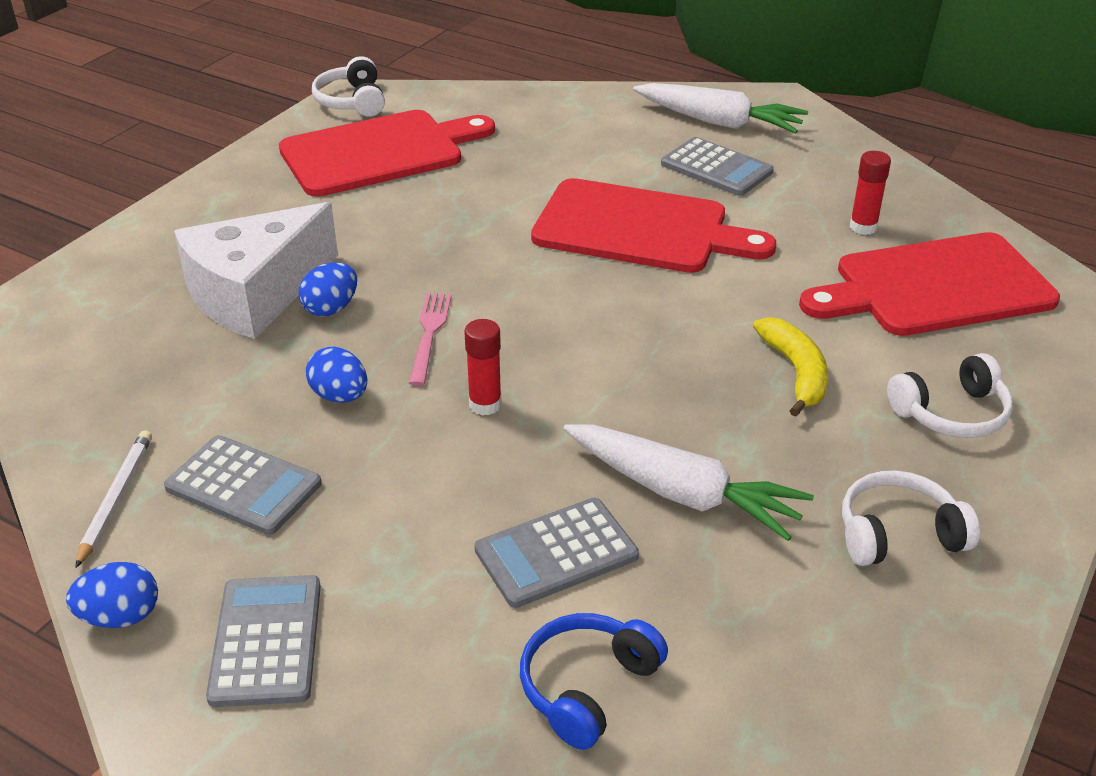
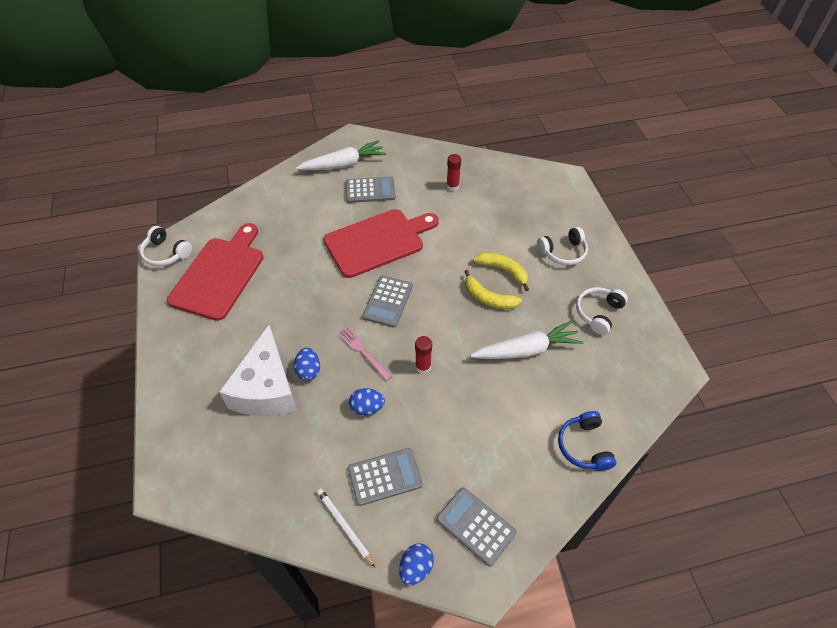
camera: 45 degrees left, 15 degrees up
grey calculator [474,498,639,608] -> grey calculator moved to [362,276,413,328]
red cutting board [799,232,1060,336] -> none
white headphones [887,353,1013,438] -> white headphones turned 45 degrees clockwise [537,227,588,265]
none -> yellow banana [464,270,522,309]

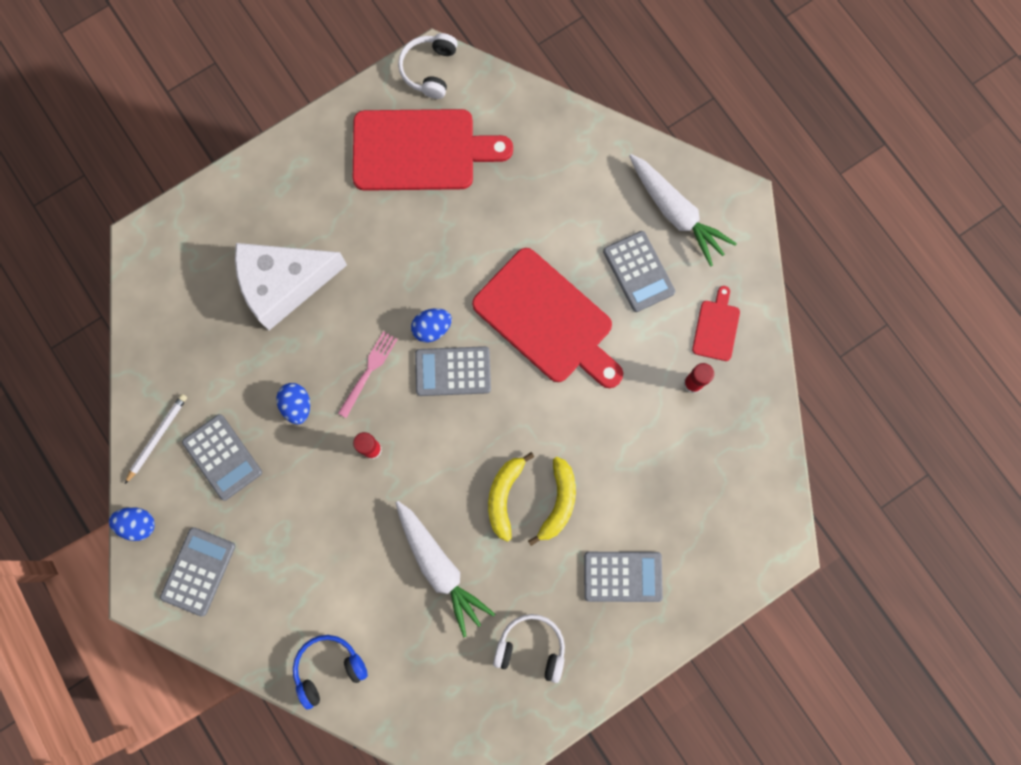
camera: 70 degrees right, 25 degrees up
blue egg [294,347,320,381] -> blue egg moved to [411,308,452,342]
white headphones [537,227,588,265] -> grey calculator [584,552,663,602]
none -> red cutting board [692,286,740,361]

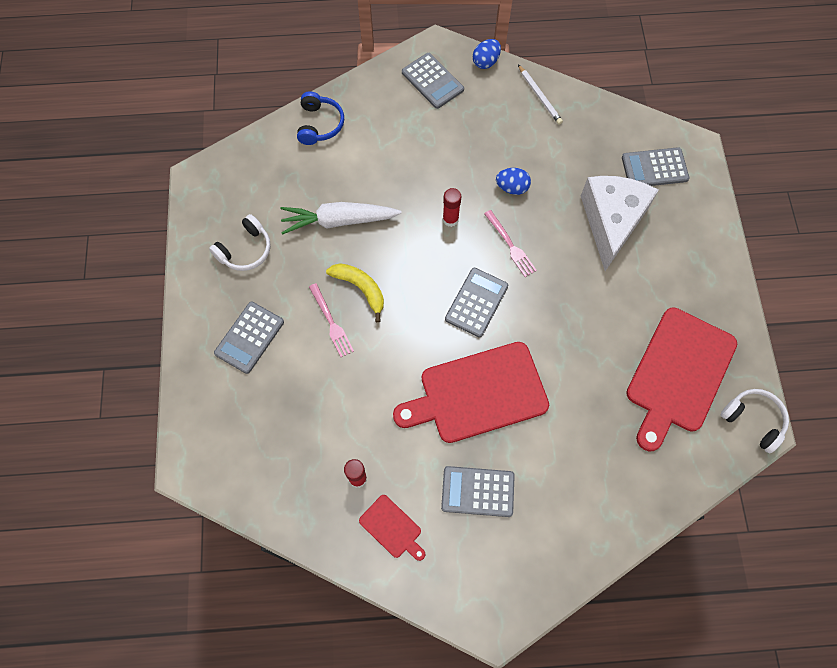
camera: 120 degrees right, 10 degrees down
grey calculator [182,414,262,500] -> grey calculator moved to [622,147,689,186]
blue egg [411,308,452,342] -> none
yellow banana [528,457,576,546] -> pink fork [309,283,354,357]
white carrot [629,154,737,267] -> none

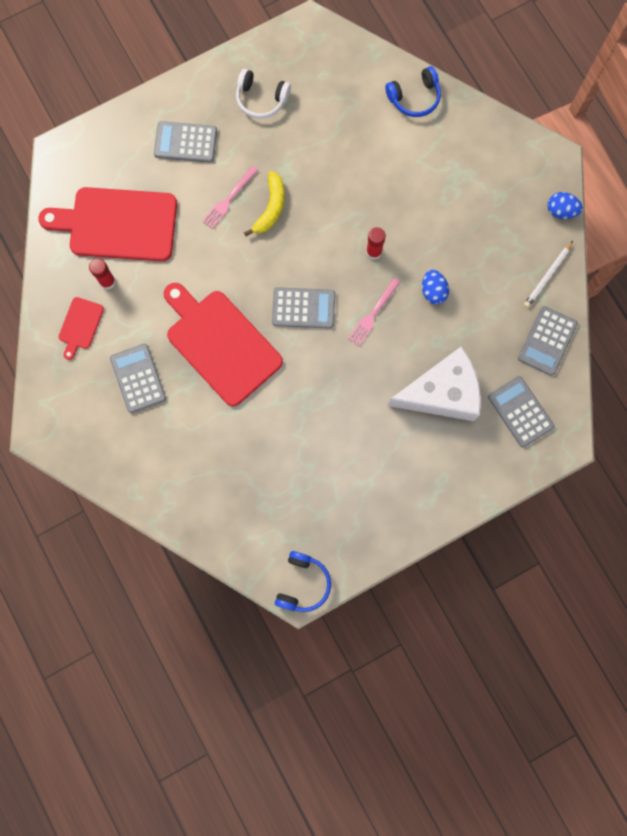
camera: 65 degrees right, 10 degrees up
white carrot [280,202,402,235] -> none
grey calculator [402,53,464,109] -> grey calculator moved to [518,306,578,376]
red cutting board [626,307,737,451] -> red cutting board moved to [38,187,177,261]
white headphones [721,389,789,453] -> blue headphones [275,551,331,612]

